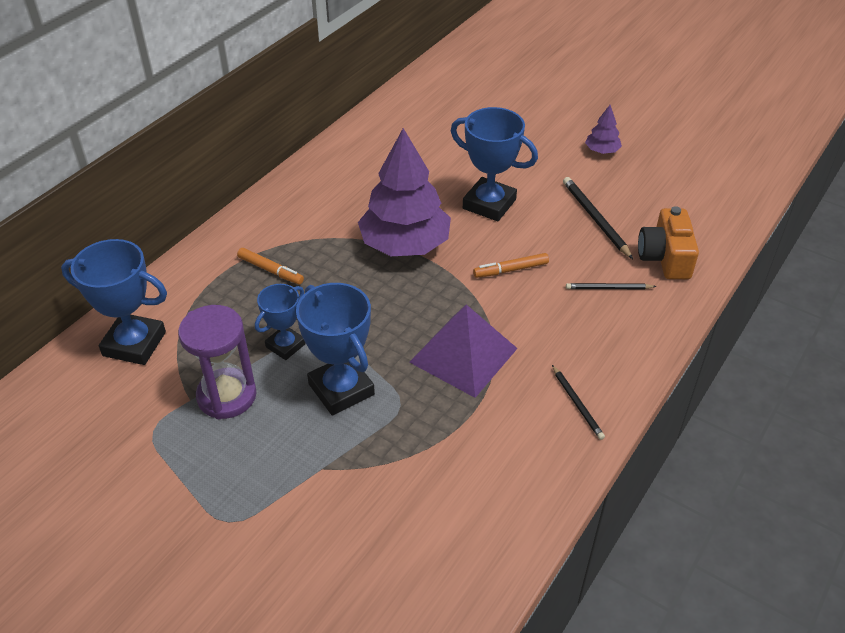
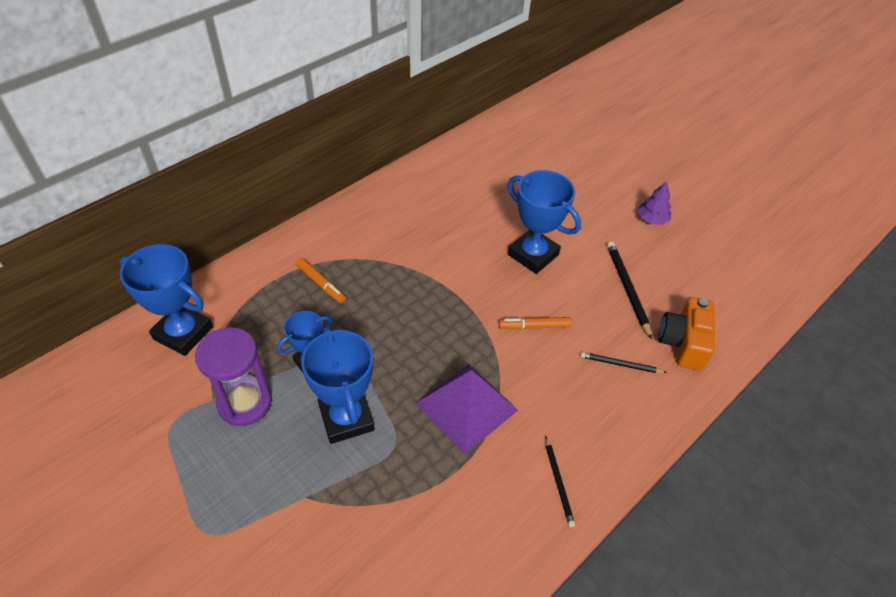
camera: 10 degrees right, 5 degrees up
purple tree [358,128,451,256] -> none

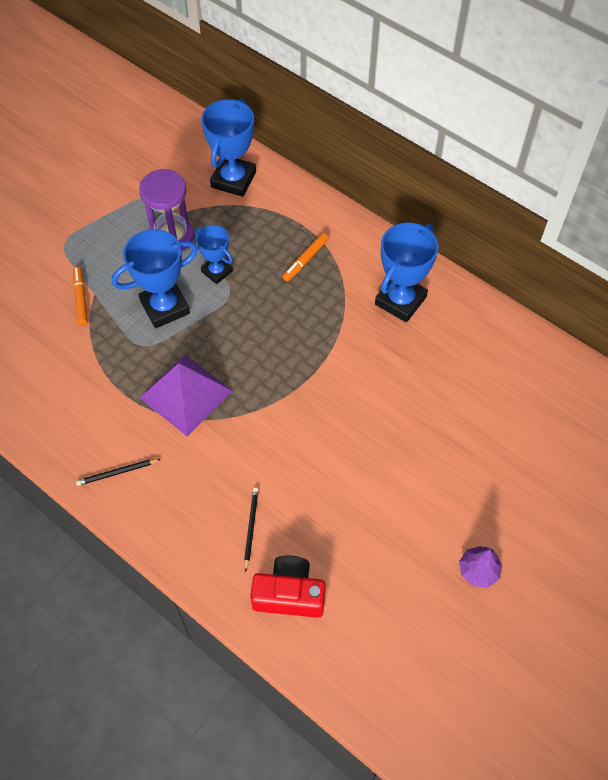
camera: 85 degrees right, 10 degrees up
orange marker [499,317,572,329] -> orange marker moved to [73,266,88,326]
blue trophy [507,170,581,274] -> blue trophy moved to [375,223,438,322]
black pencil [607,242,652,339] -> none
orange camera [658,297,715,371] -> red camera [250,555,326,618]

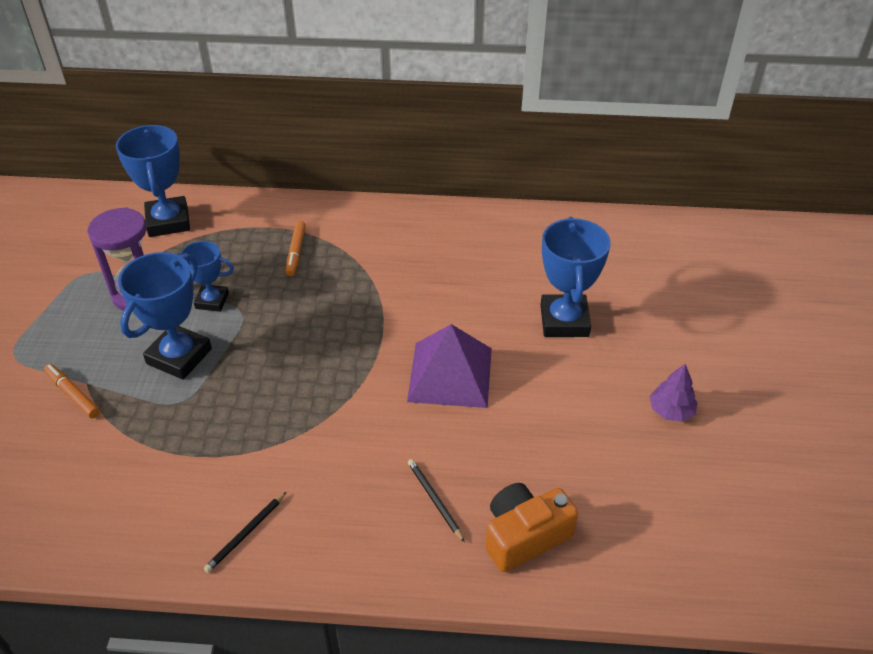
camera: 35 degrees left, 15 degrees down
purple pyramid [139,355,233,436] -> purple pyramid moved to [407,324,492,408]
red camera [250,555,326,618] -> orange camera [485,483,578,572]
blue trophy [375,223,438,322] -> blue trophy moved to [540,217,611,337]

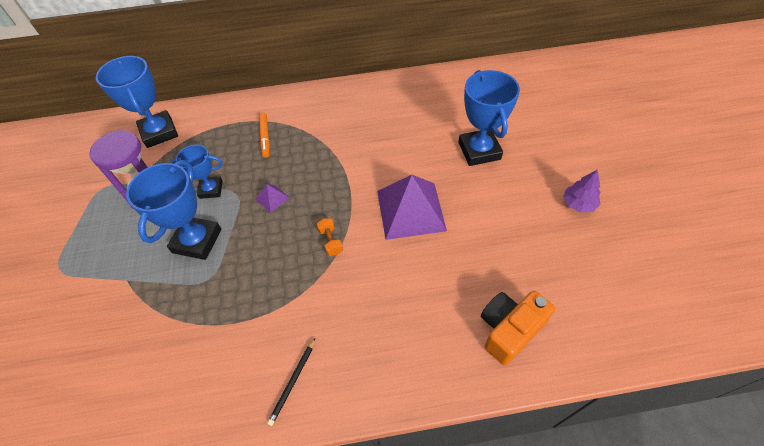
camera: 10 degrees left, 10 degrees up
orange marker [44,364,100,418] -> none
black pencil [408,459,465,542] -> none
none -> purple pyramid [255,184,290,213]
none -> orange dumbbell [317,218,343,256]

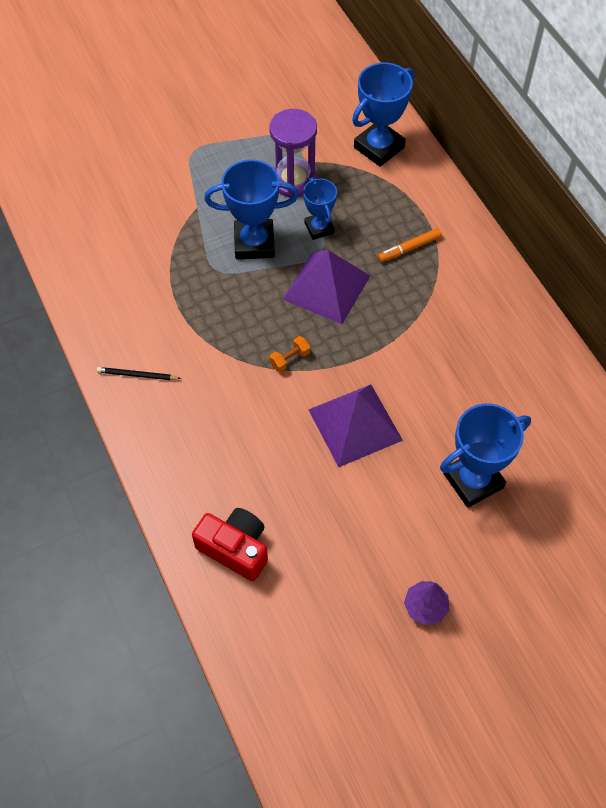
camera: 70 degrees right, 5 degrees up
purple pyramid [255,184,290,213] -> purple pyramid [283,250,370,324], size x2.34
orange camera [481,291,555,366] -> red camera [192,508,268,581]

